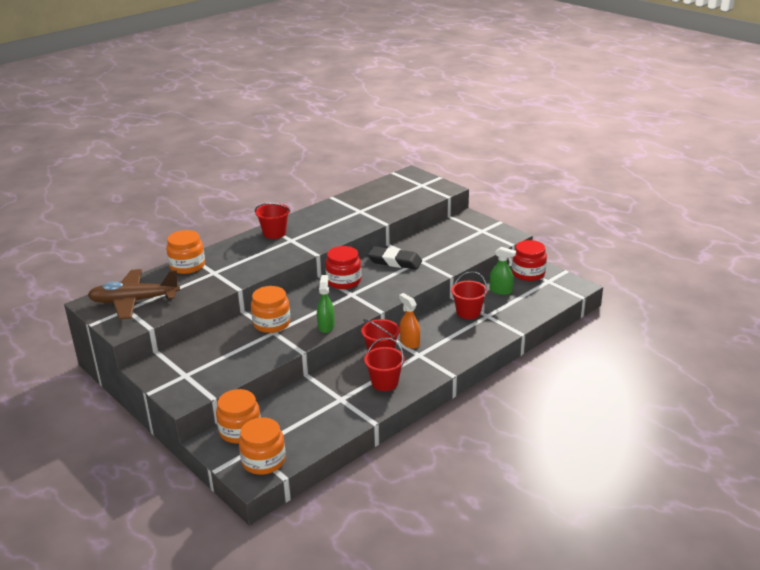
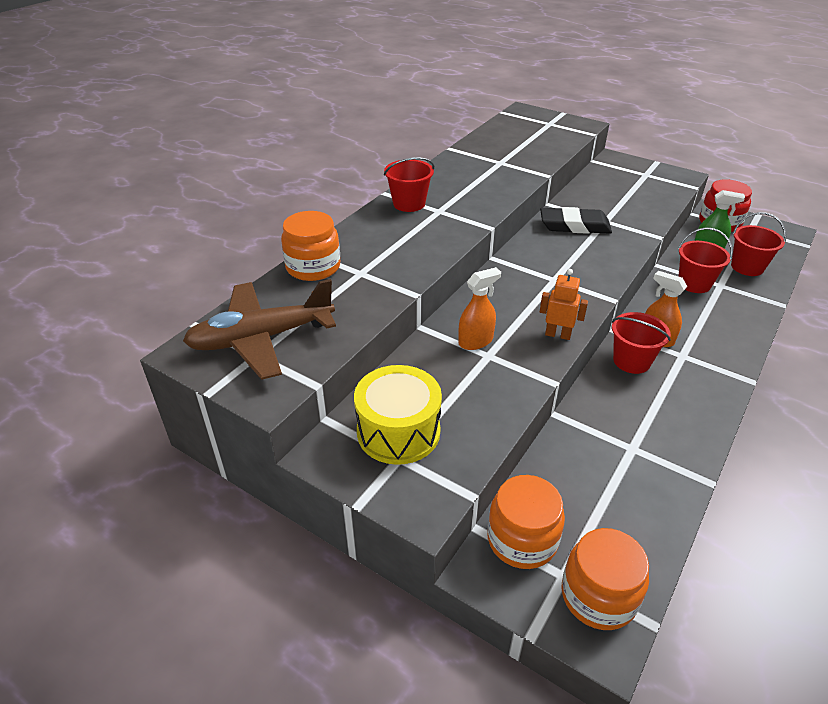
camera: 15 degrees left, 10 degrees up
orange jar [251,286,290,333] -> orange spray bottle [458,267,501,350]
green spray bottle [317,275,335,333] -> orange robot [540,269,588,340]
red jar [325,246,361,289] -> none
red bucket [364,337,405,391] -> red bucket moved to [731,212,786,276]
none -> yellow drum [354,365,442,465]

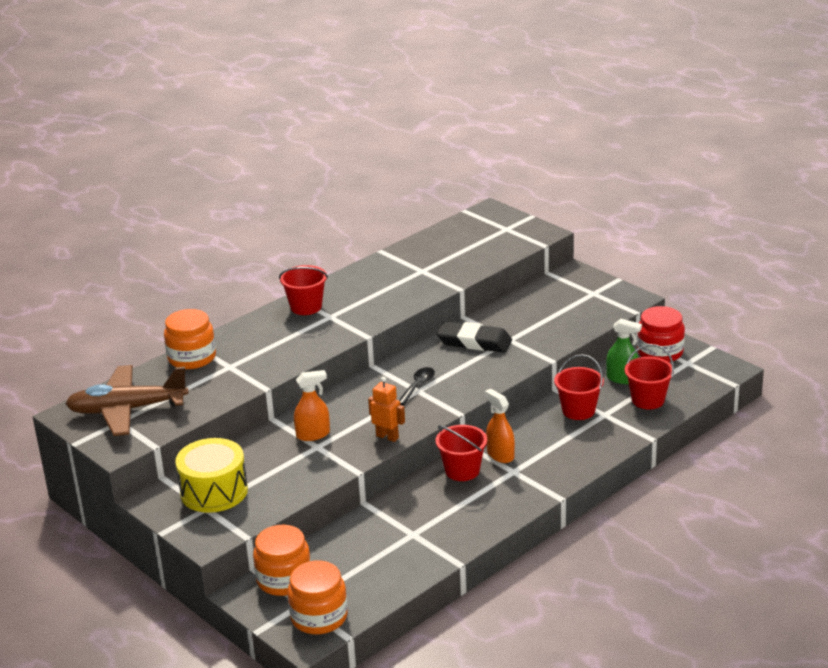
camera: 15 degrees right, 10 degrees down
none -> black spoon [399,367,435,405]

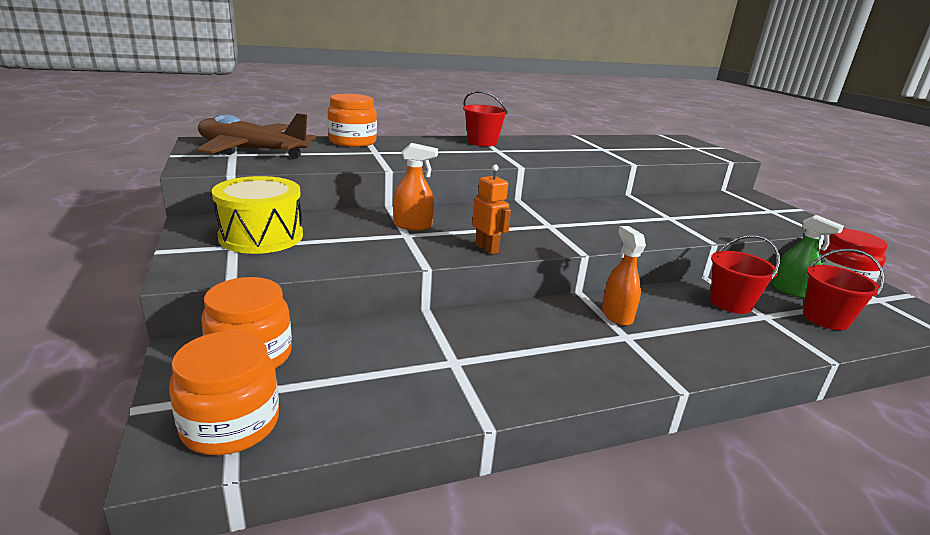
camera: 20 degrees right, 5 degrees down
black spoon [399,367,435,405] -> none
red bucket [435,425,487,481] -> none
black eraser [437,321,512,353] -> none

